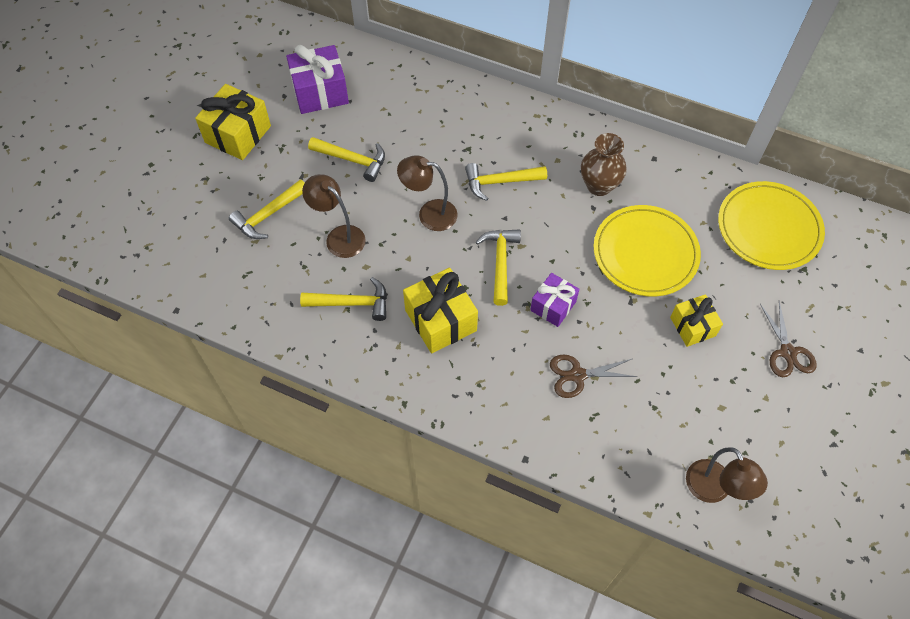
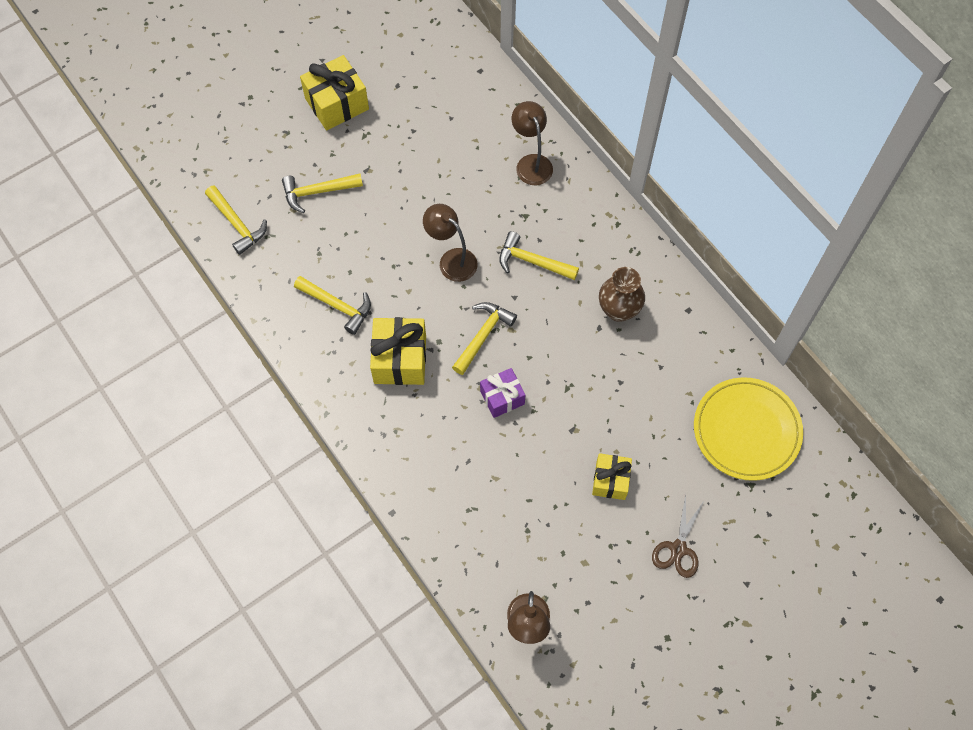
camera: 30 degrees right, 5 degrees up
purple gift [286,45,349,114] -> none
brown lamp [302,174,366,258] -> brown lamp moved to [512,101,553,185]
yellow hammer [308,137,385,182] -> yellow hammer moved to [205,186,267,255]
brown scissors [550,354,638,398] -> none
yellow plate [594,205,701,297] -> none

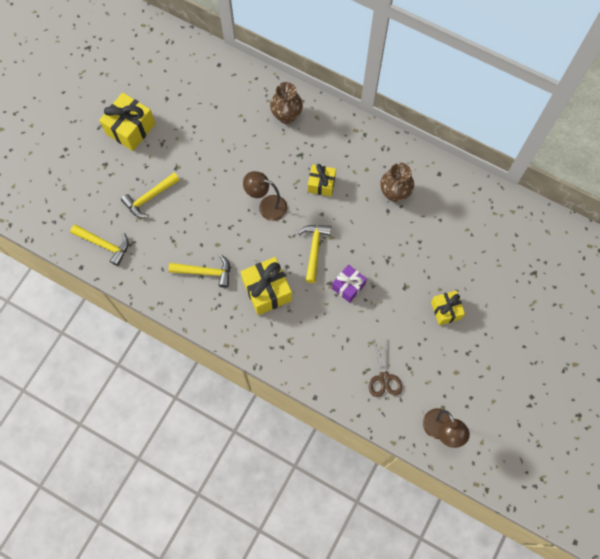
camera: 25 degrees left, 5 degrees up
yellow hammer [499,231,579,280] -> yellow gift [308,164,336,196]
brown lamp [512,101,553,185] -> brown vase [270,82,303,124]
brown scissors [652,494,705,578] -> brown scissors moved to [369,339,402,397]
yellow plate [694,377,803,481] -> none

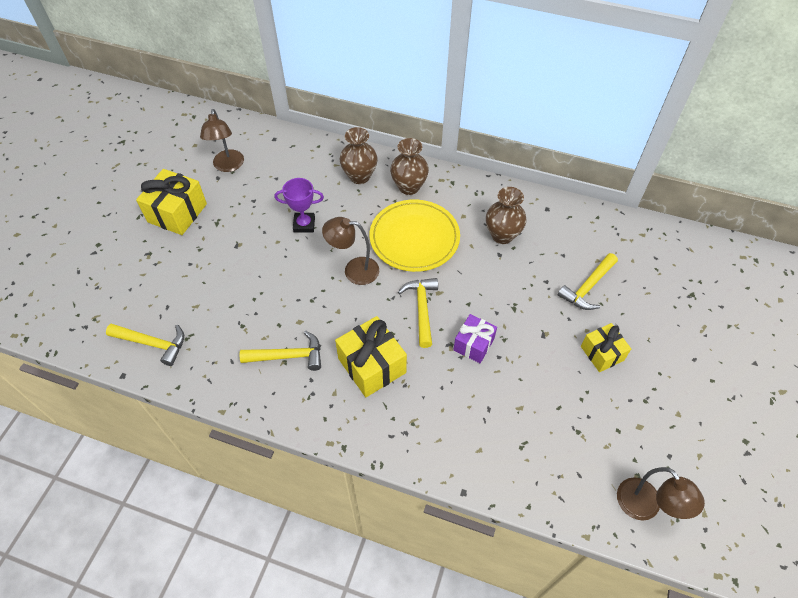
camera: 10 degrees left, 15 degrees down
yellow hammer [121,172,180,218] -> yellow hammer moved to [558,253,618,310]
yellow gift [308,164,336,196] -> yellow plate [370,200,460,272]
brown scissors [369,339,402,397] -> none
none -> brown lamp [200,109,244,172]
none -> purple trophy [275,178,324,233]
none -> brown vase [390,138,429,195]

